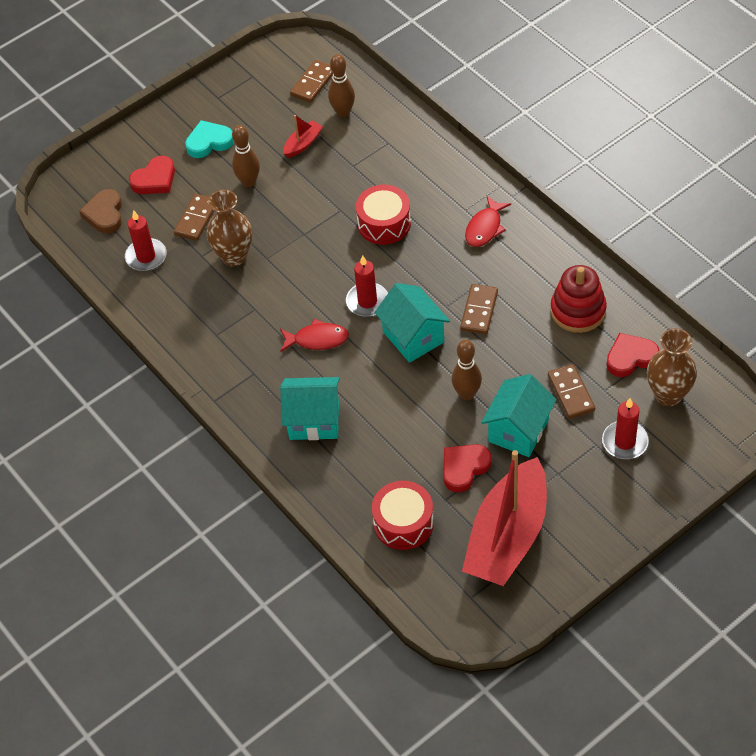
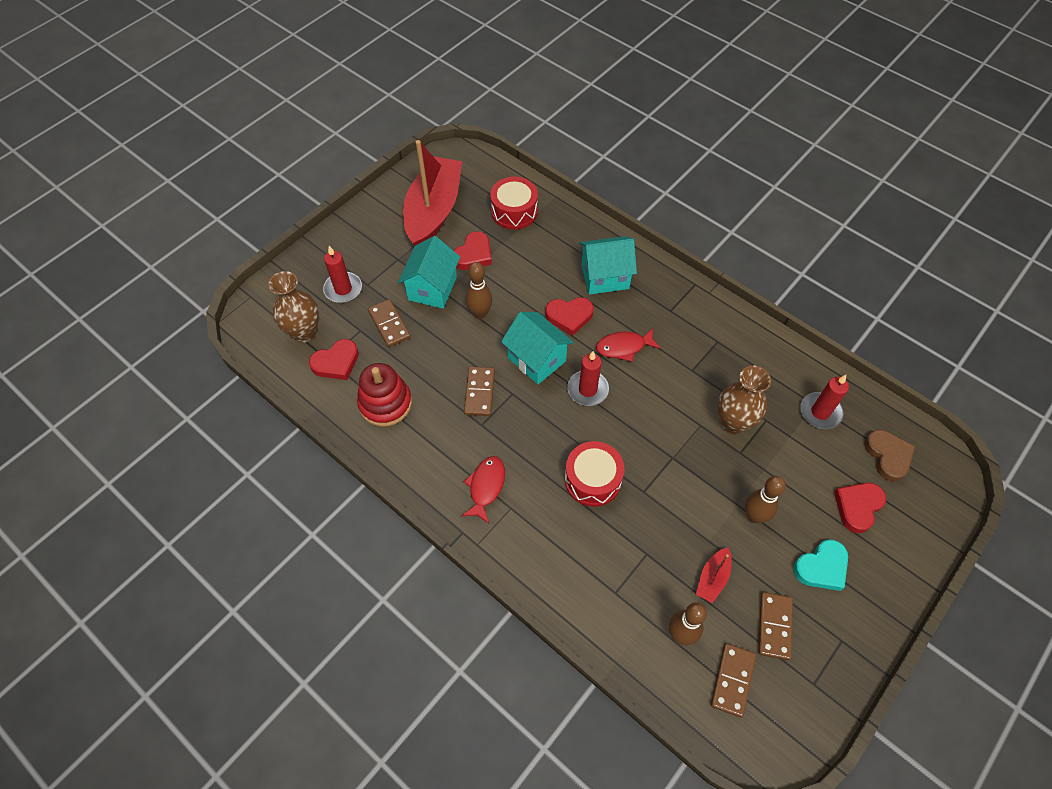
camera: 165 degrees right, 5 degrees up
brown domino [174,194,214,241] -> brown domino moved to [758,592,793,660]
none -> red heart [545,297,594,336]

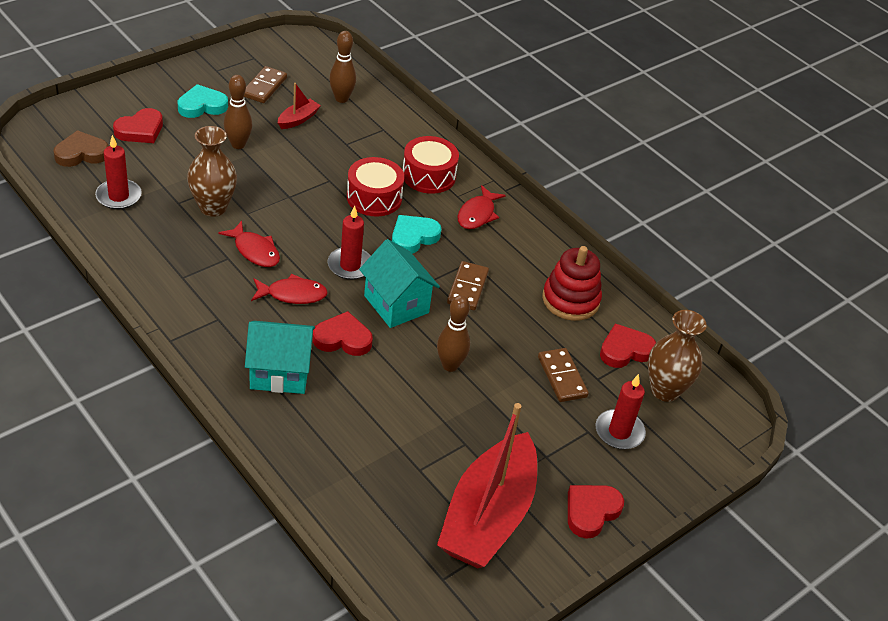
camera: 175 degrees left, 15 degrees down
turquoise house [398,236,460,309] -> none
red heart [454,232,492,270] -> red heart moved to [568,485,624,539]
red drum [490,177,538,230] -> red drum moved to [402,136,459,194]
brown domino [711,643,756,718] -> none
brown heart [864,430,915,482] -> brown heart turned 75 degrees clockwise [53,130,109,167]
none -> red fish [219,221,280,267]
none -> turquoise heart [392,215,442,254]

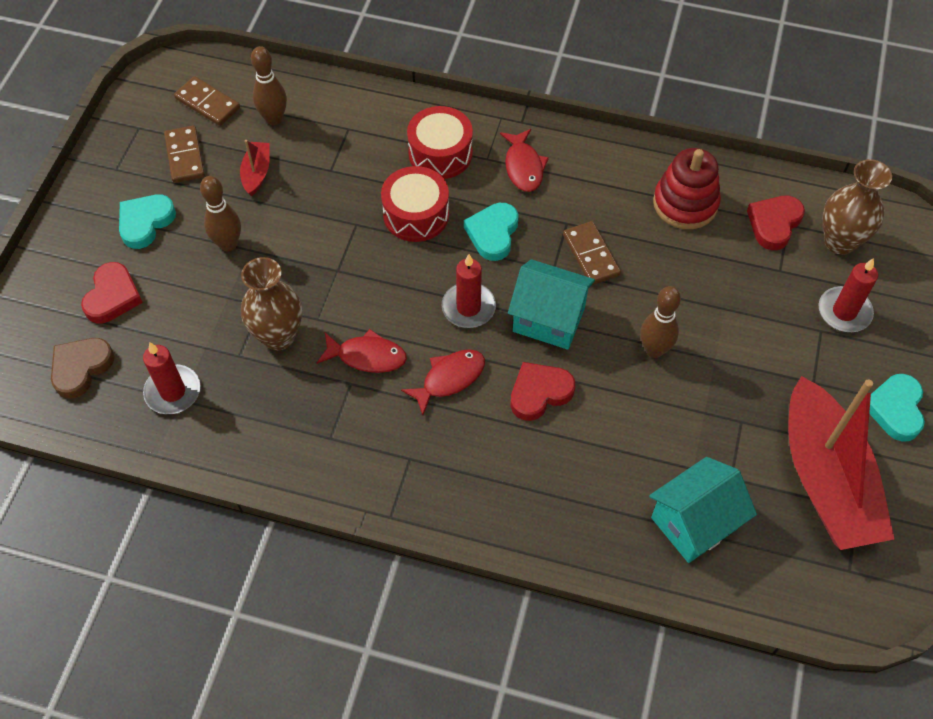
camera: 30 degrees left, 15 degrees up
turquoise house [245,321,315,394] -> turquoise house moved to [649,457,757,563]
brown domino [538,348,589,402] -> brown domino moved to [174,76,240,126]
red heart [568,485,624,539] -> turquoise heart [869,374,925,441]

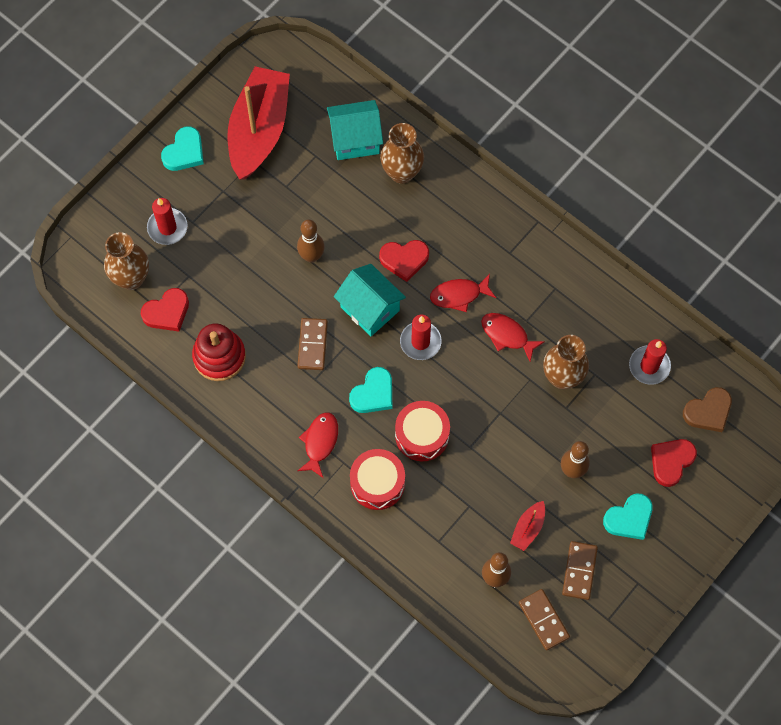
camera: 155 degrees left, 10 degrees up
none -> brown vase [380,123,424,184]

